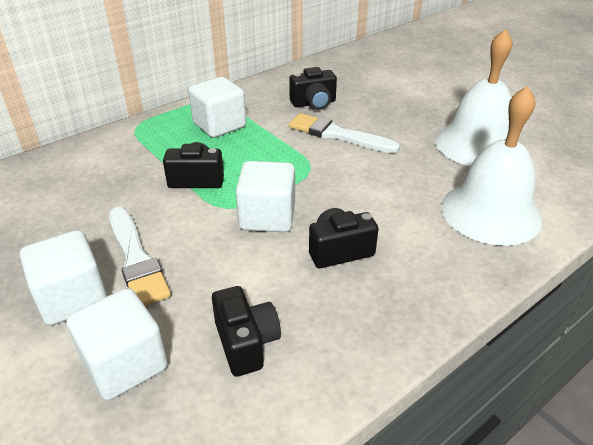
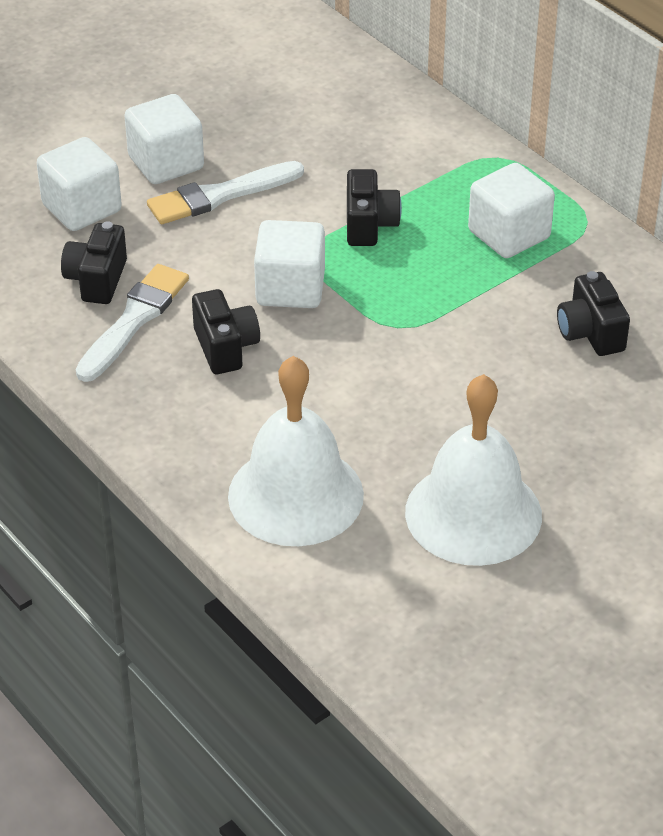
camera: 90 degrees right, 5 degrees up
black camera [212,286,281,377] -> black camera turned 120 degrees clockwise [61,221,127,304]
white brush [289,113,400,153] -> white brush moved to [76,264,189,382]

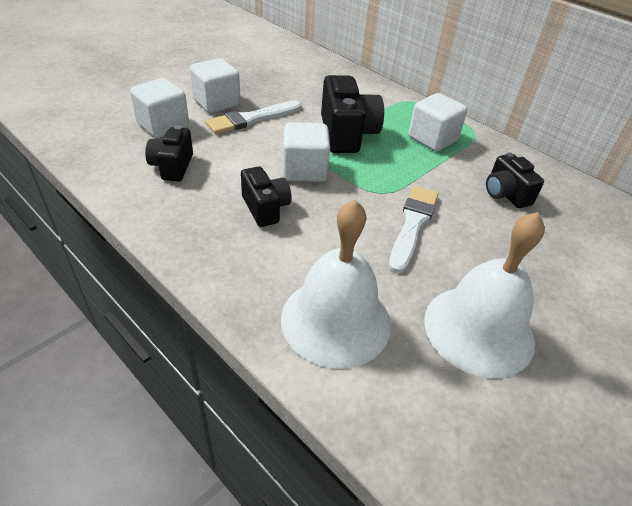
camera: 10 degrees left, 0 degrees up
white brush [76,264,189,382] -> white brush moved to [389,186,439,273]
black camera [347,169,402,246] -> black camera [321,75,384,153], size x1.64

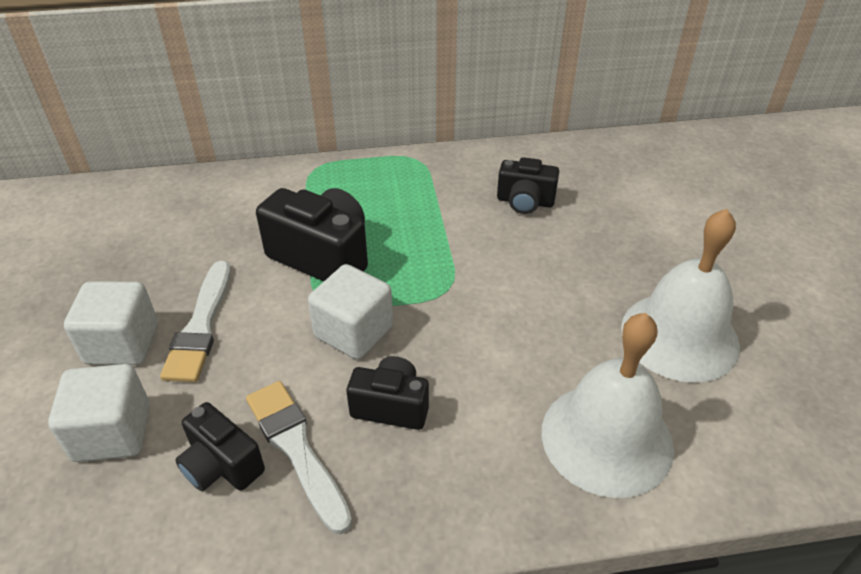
camera: 50 degrees left, 0 degrees up
white brush [389,186,439,273] -> white brush moved to [246,381,352,534]
white cube [408,93,467,152] -> none

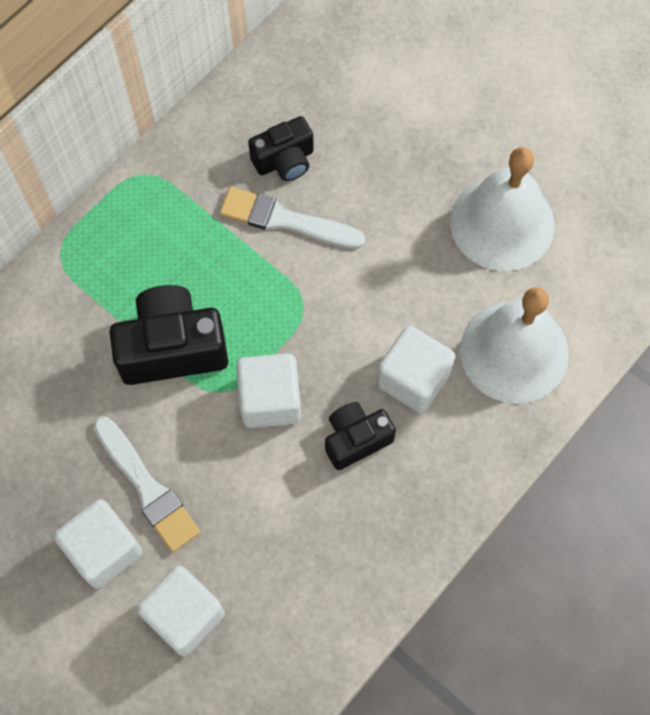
camera: 40 degrees left, 25 degrees up
black camera [175,402,265,491] -> none
white brush [246,381,352,534] -> white brush moved to [220,187,365,249]
none -> white cube [377,326,456,413]

